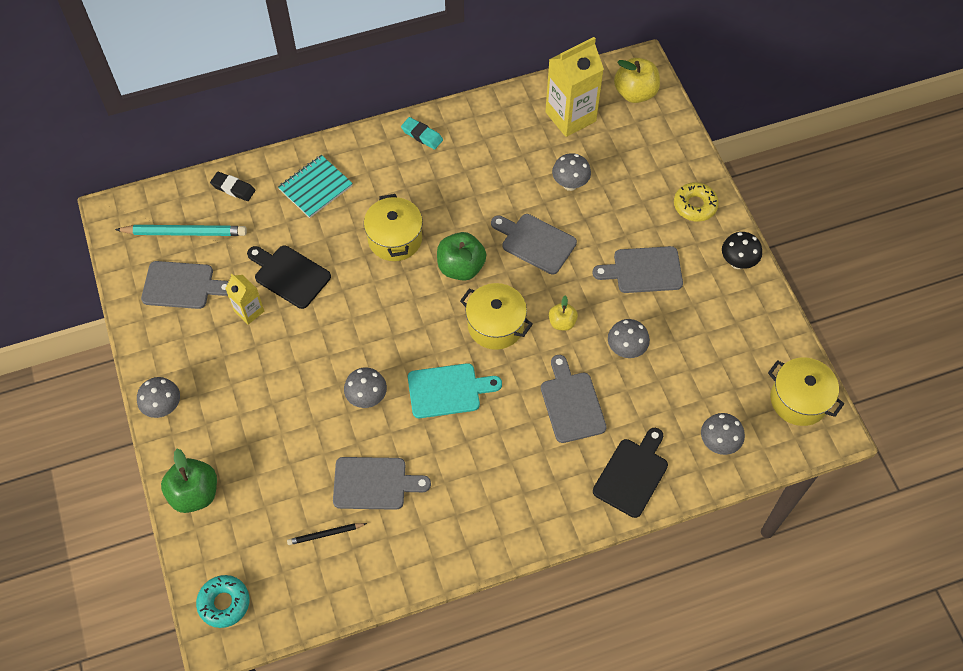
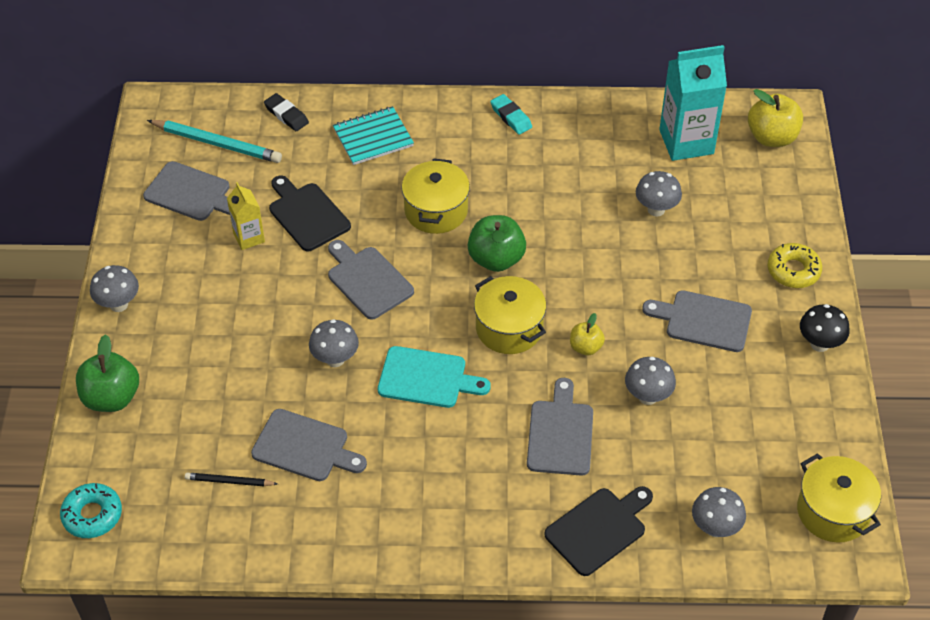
camera: 20 degrees right, 10 degrees down
grey cutting board [491,214,577,275] -> grey cutting board moved to [328,240,414,320]
yellow carton [545,37,604,137] -> turquoise carton [659,45,727,161]

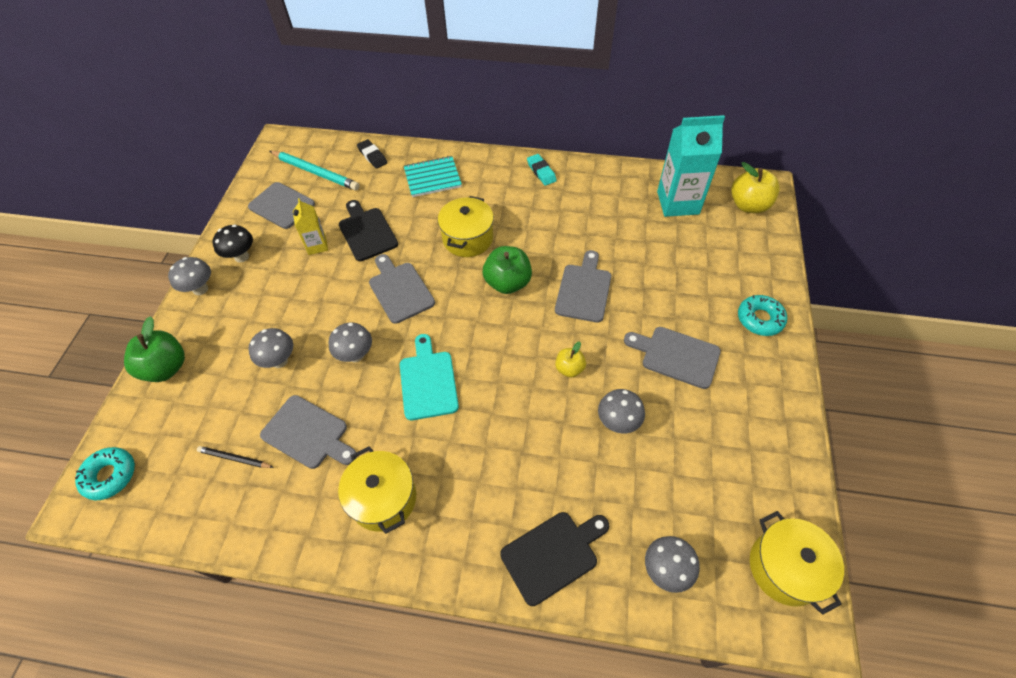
camera: 10 degrees right, 5 degrees up
turquoise cutting board [378,346,491,408] -> turquoise cutting board turned 120 degrees counterclockwise [400,334,459,420]
yellow pot [474,276,546,354] -> yellow pot moved to [338,446,416,534]
grey cutting board [527,378,593,476] -> grey cutting board moved to [555,250,611,323]
grey mushroom [636,171,682,217] -> grey mushroom moved to [248,328,293,368]
yellow donut [767,243,822,288] -> turquoise donut [738,295,787,336]
black mushroom [800,304,850,352] -> black mushroom moved to [213,225,253,263]

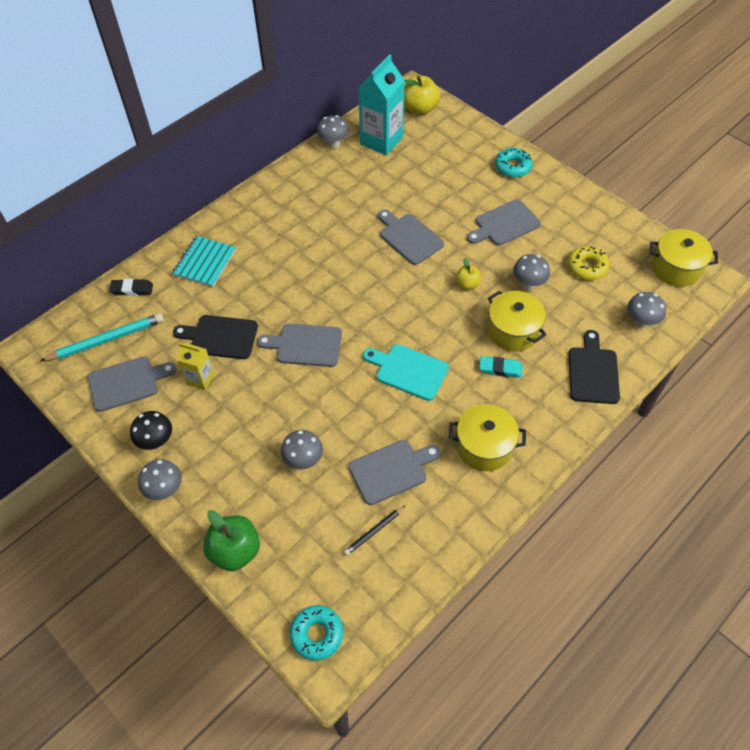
camera: 55 degrees left, 0 degrees up
grey mushroom [328,323,372,362] -> grey mushroom moved to [317,115,349,149]
yellow pot [438,196,494,257] -> yellow pot moved to [487,291,547,352]
green apple [483,246,532,294] -> none
turquoise eraser [527,154,557,186] -> turquoise eraser moved to [479,356,523,378]
none -> yellow donut [568,246,609,280]

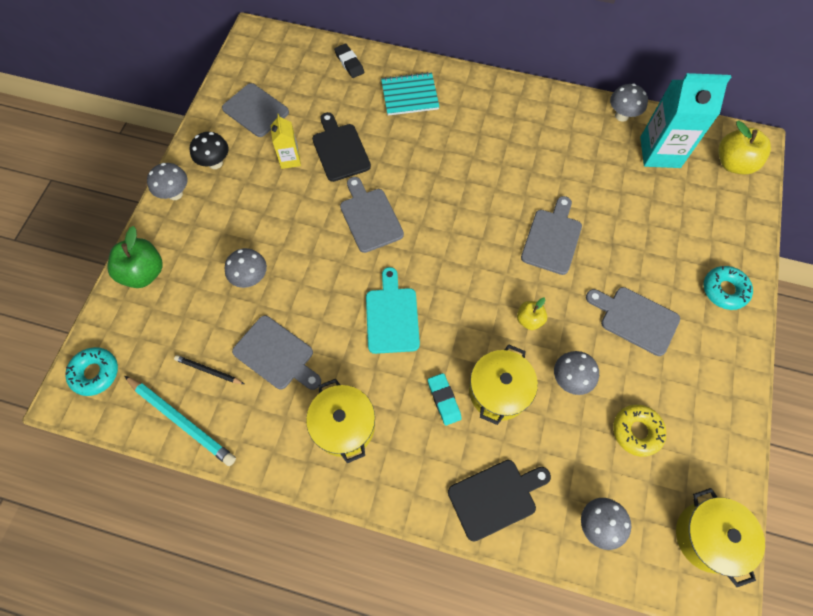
camera: 60 degrees right, 10 degrees up
turquoise pencil [40,313,164,361] -> turquoise pencil moved to [125,376,236,466]

